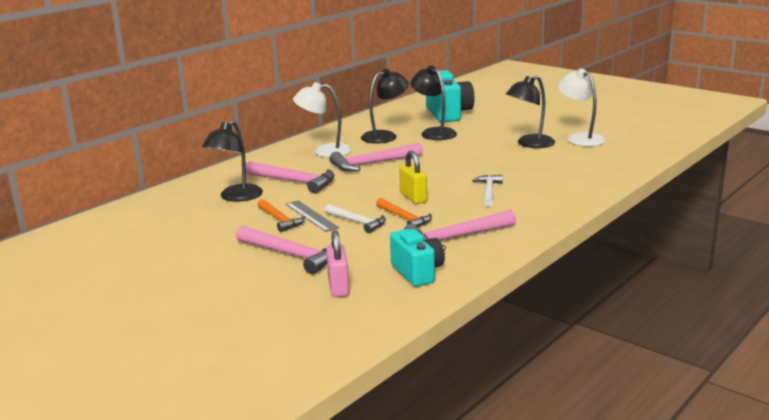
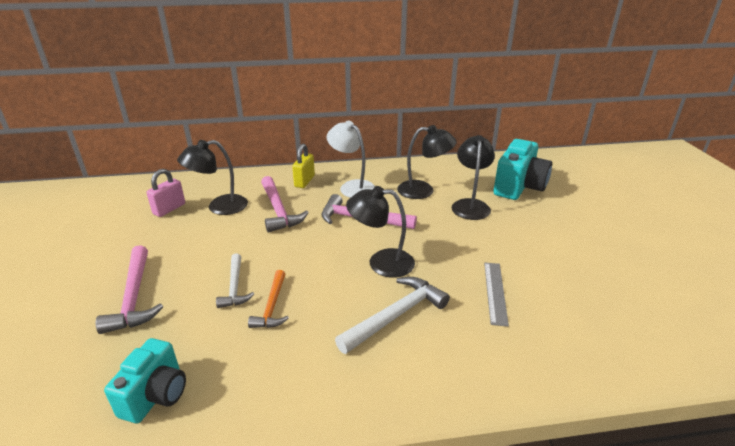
camera: 40 degrees right, 10 degrees up
orange hammer [257,199,305,232] -> none
grey ruler [286,200,339,232] -> grey ruler moved to [484,263,509,327]
pink padlock [326,230,349,297] -> pink padlock moved to [146,169,185,217]
yellow padlock [399,151,427,204] -> yellow padlock moved to [292,144,315,188]
pink hammer [404,210,516,251] -> none
white hammer [472,175,503,206] -> white hammer [335,277,450,354], size x1.55
black lamp [506,76,555,148] -> black lamp moved to [346,186,415,278]
white lamp [558,69,606,146] -> none

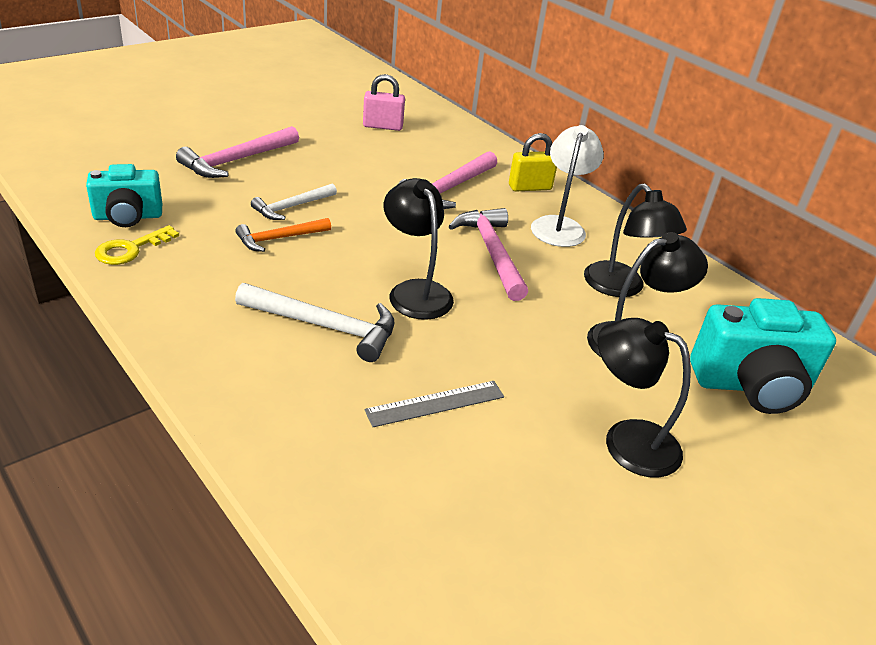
camera: 55 degrees right, 5 degrees up
black lamp [177,140,248,215] -> black lamp moved to [598,318,691,478]
none -> yellow key [95,225,179,265]

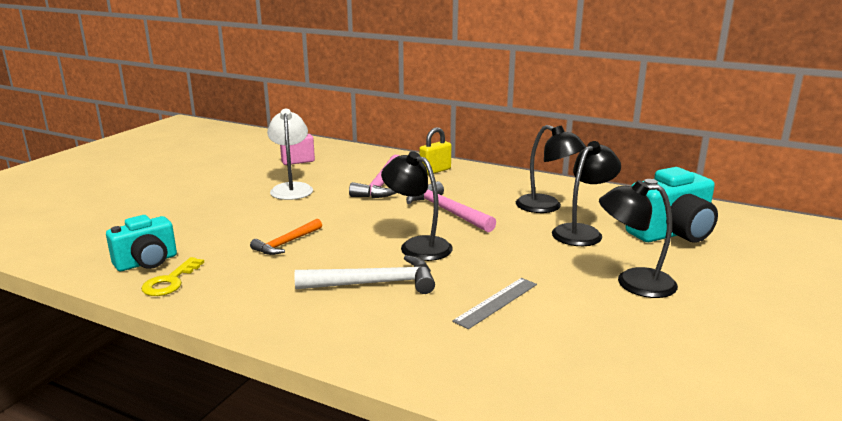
camera: 20 degrees left, 15 degrees down
pink hammer [176,126,299,178] -> none
white hammer [251,183,337,220] -> none
white lamp [531,125,604,247] -> white lamp moved to [267,109,313,200]

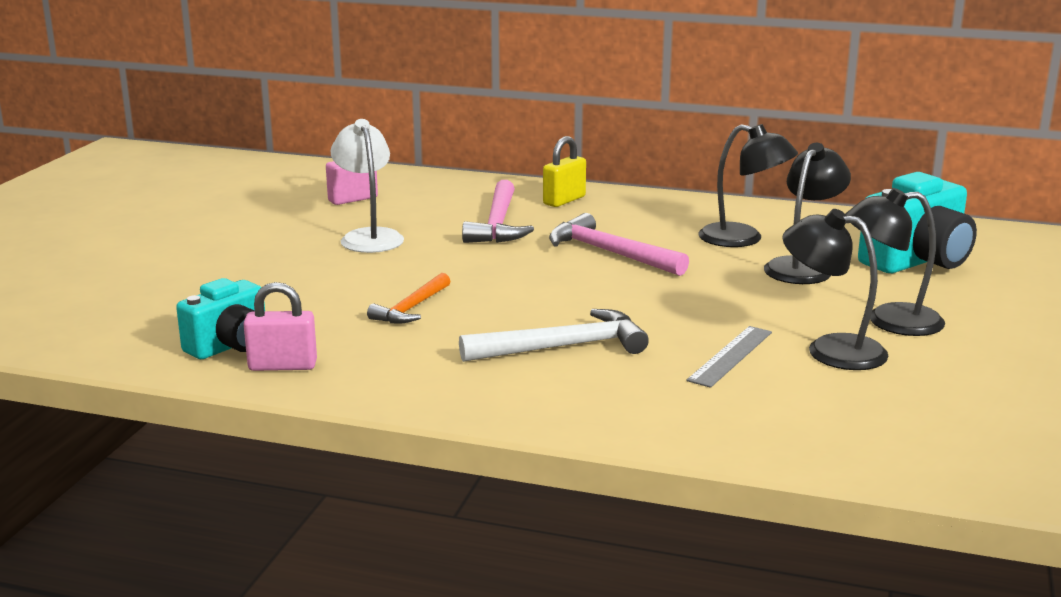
camera: 10 degrees left, 0 degrees up
yellow key [141,257,204,296] -> pink padlock [244,282,317,371]
black lamp [381,151,453,261] -> black lamp moved to [782,209,889,370]

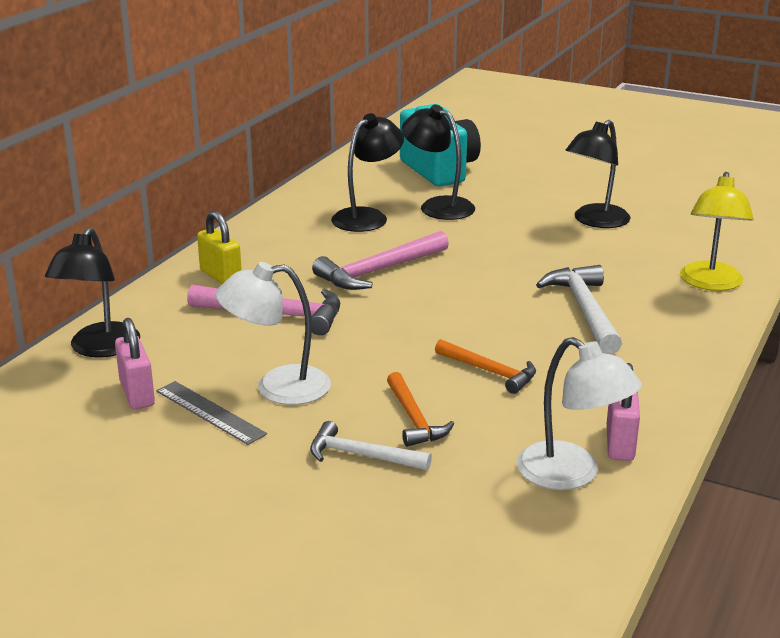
camera: 80 degrees left, 5 degrees up
turquoise camera [176,278,265,359] -> white lamp [516,337,642,490]
grey ruler [686,326,772,388] -> grey ruler moved to [156,381,267,445]
black lamp [846,188,945,336] -> black lamp moved to [45,227,140,358]
none -> white hammer [310,421,432,470]
none -> orange hammer [387,372,454,447]
none -> yellow lamp [680,172,754,291]

